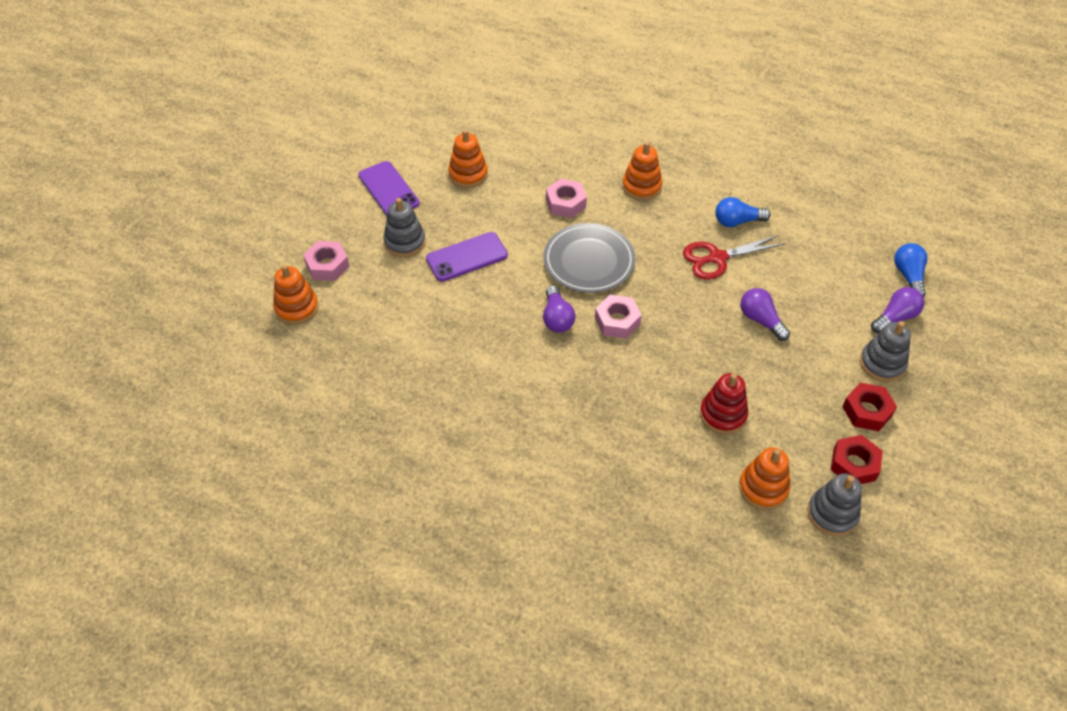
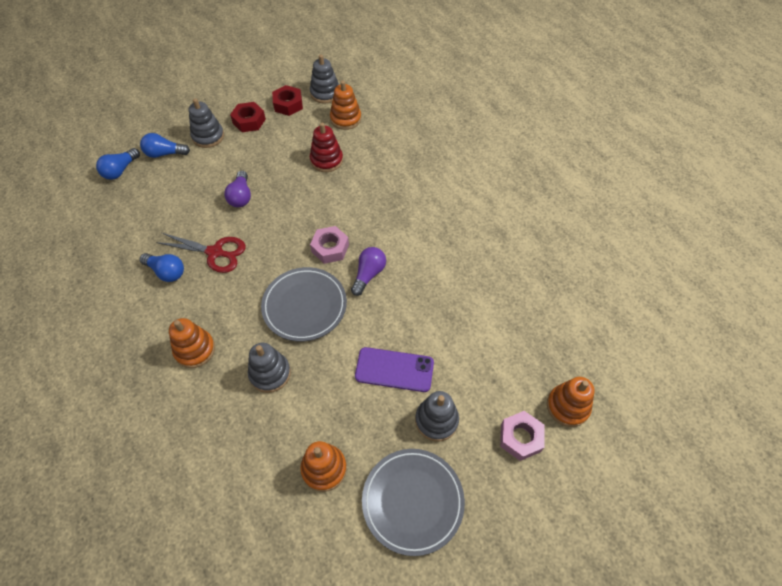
camera: 145 degrees left, 5 degrees up
purple phone [358,161,419,216] -> grey plate [362,449,465,556]
pink nut [546,179,587,218] -> grey stacking toy [248,343,291,393]
purple light bulb [871,287,924,333] -> blue light bulb [140,133,190,158]

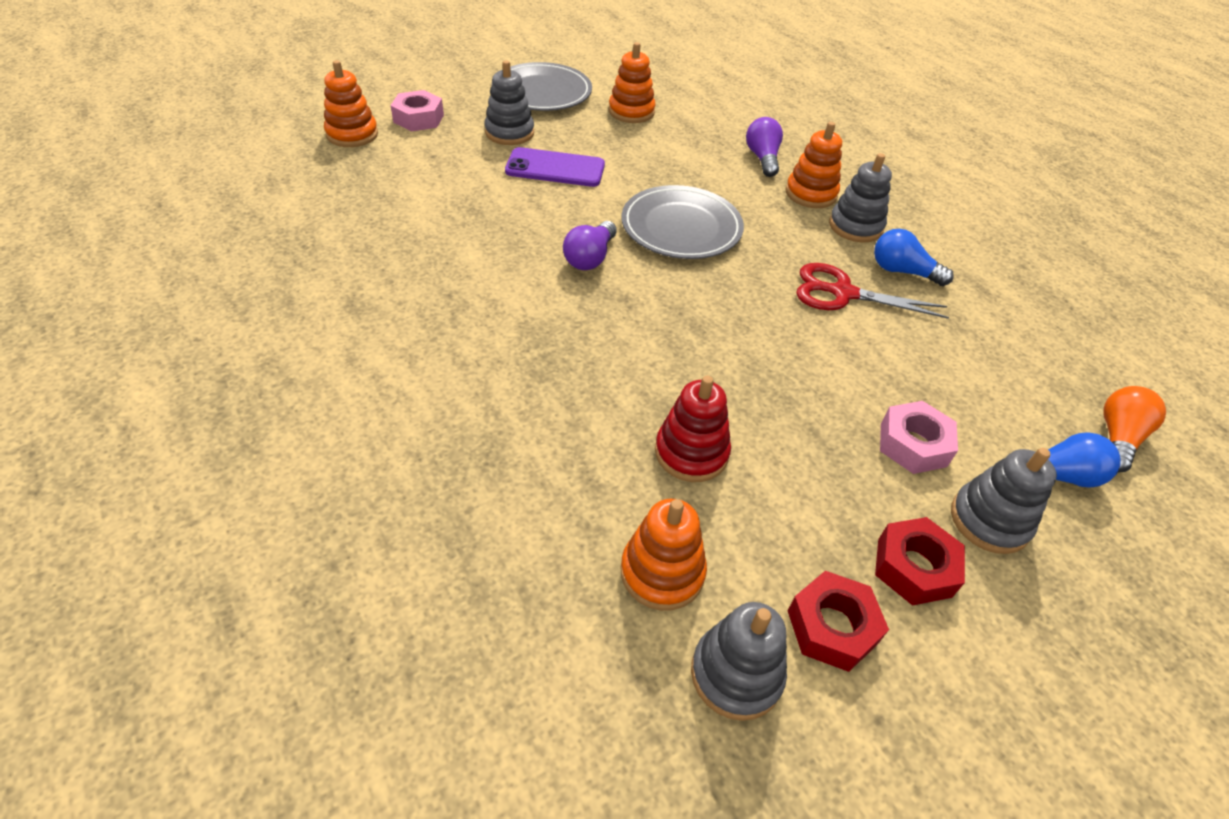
camera: 175 degrees right, 10 degrees down
blue light bulb [96,148,140,180] -> orange light bulb [1103,386,1166,472]
purple light bulb [224,171,251,207] -> purple light bulb moved to [746,117,783,177]
grey stacking toy [248,343,291,393] -> grey stacking toy moved to [829,153,892,242]
pink nut [310,226,349,264] -> pink nut moved to [880,401,958,474]

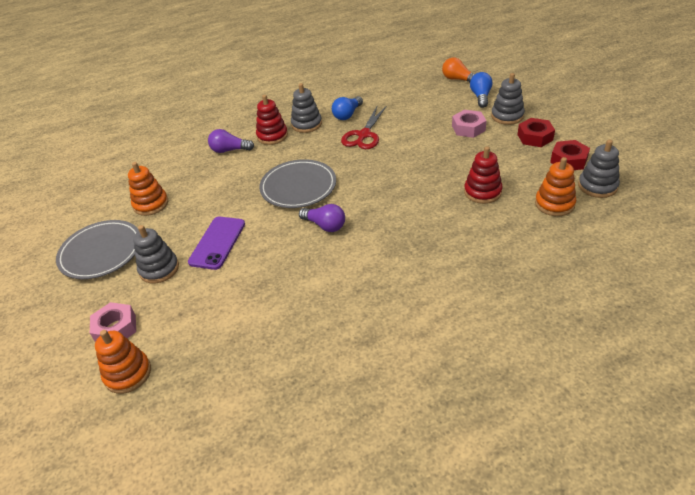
camera: 75 degrees left, 5 degrees down
orange stacking toy [786,122,842,208] -> red stacking toy [256,95,288,145]

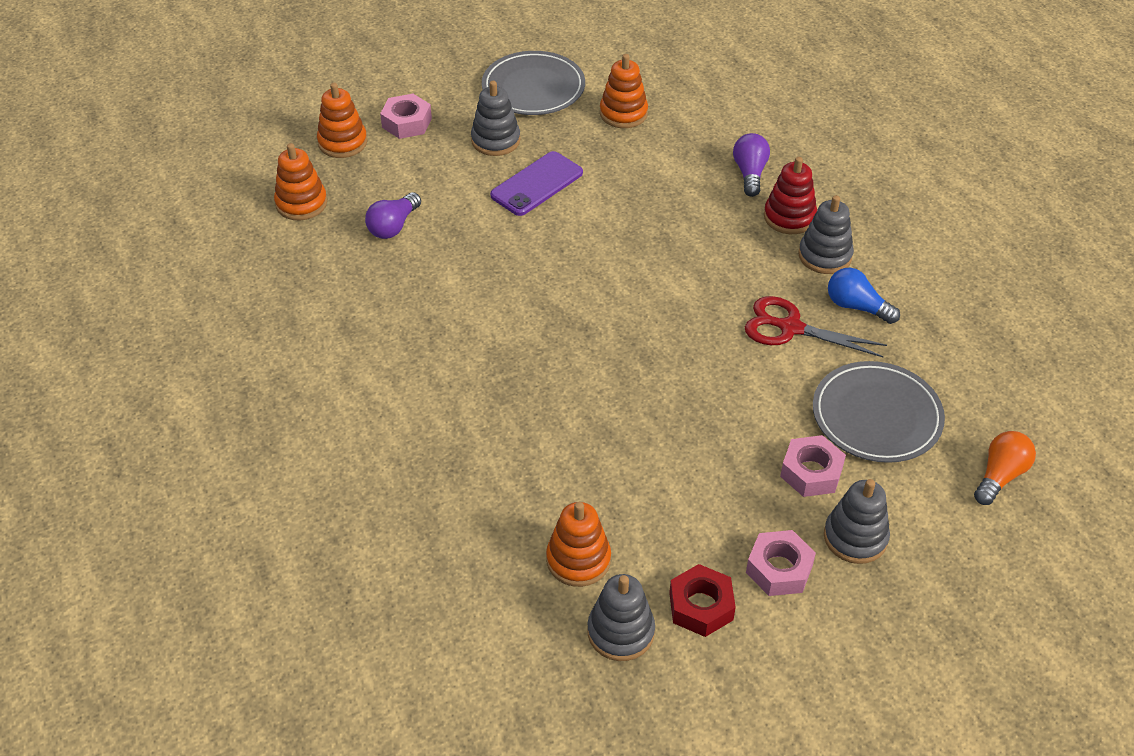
camera: 85 degrees right, 5 degrees up
purple phone [188,217,245,270] -> purple phone turned 60 degrees counterclockwise [490,151,583,216]
grey plate [259,159,336,208] -> grey plate moved to [813,361,945,463]
purple light bulb [299,204,345,232] -> purple light bulb moved to [365,192,421,239]
red stacking toy [464,146,503,204] -> none
blue light bulb [470,72,493,108] -> none
red nut [517,118,555,147] -> pink nut [746,530,816,596]
none -> orange stacking toy [274,143,327,220]

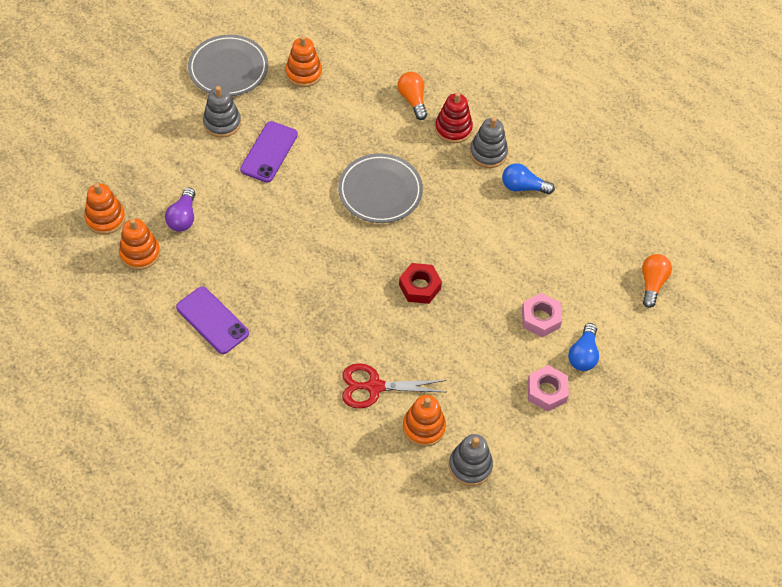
camera: 25 degrees left, 10 degrees up
orange stacking toy [317,83,367,158] -> orange stacking toy moved to [119,219,160,270]
pink nut [380,94,432,139] -> none
red nut [669,564,736,637] -> red nut moved to [399,263,442,304]
purple light bulb [733,133,770,197] -> orange light bulb [398,72,427,120]
red scissors [745,296,887,357] -> red scissors moved to [342,363,446,409]
grey plate [813,361,945,463] -> grey plate moved to [338,153,423,223]
grey stacking toy [824,479,890,564] -> blue light bulb [568,323,599,371]
none -> purple phone [176,286,249,354]

